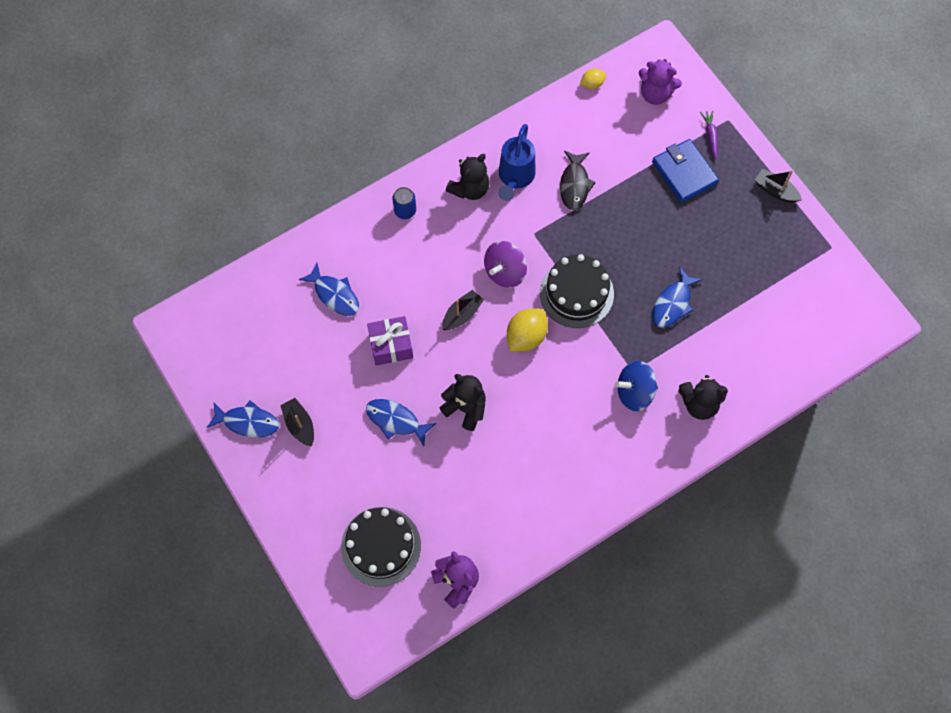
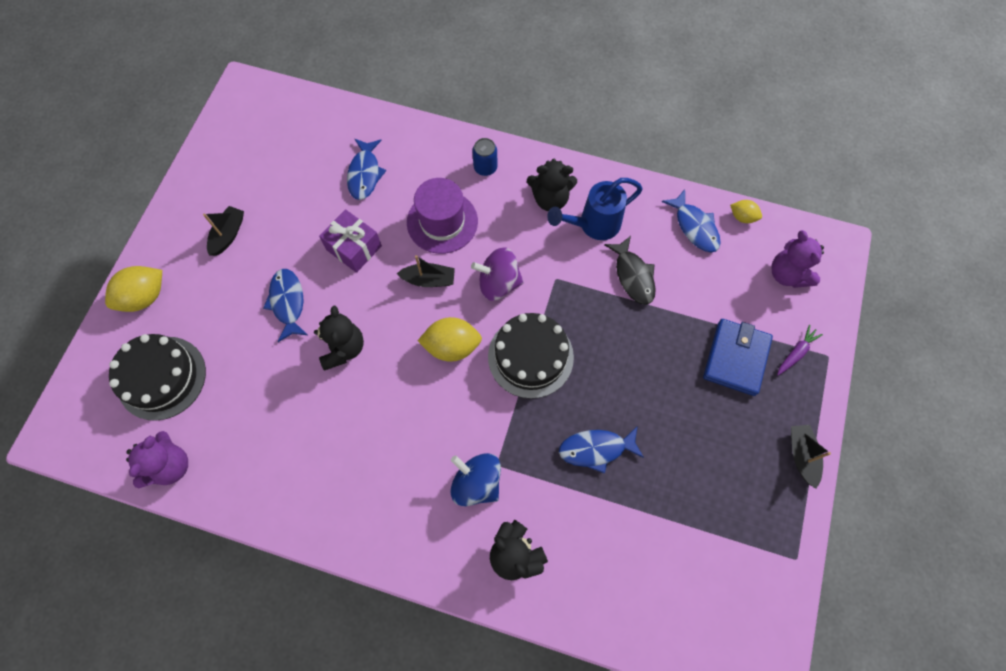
camera: 50 degrees right, 0 degrees up
blue fish [206,400,279,438] -> blue fish moved to [662,190,721,252]
black fish [560,151,596,210] -> black fish turned 75 degrees counterclockwise [604,236,656,305]
none -> yellow lemon [105,266,162,312]
none -> purple hat [407,178,478,254]

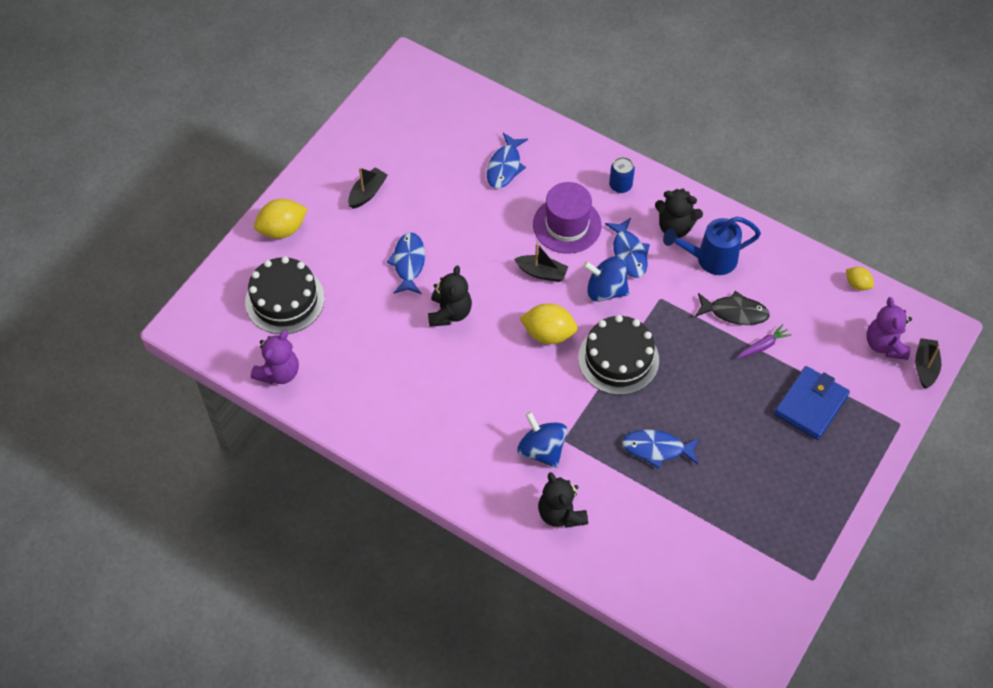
camera: 15 degrees right, 10 degrees down
purple gift [319,209,382,273] -> none
purple spinning top [471,247,524,301] -> blue spinning top [583,256,629,302]
black fish [604,236,656,305] -> black fish turned 75 degrees counterclockwise [695,291,770,325]
blue fish [662,190,721,252] -> blue fish moved to [605,218,650,278]
purple carrot [777,325,823,375] -> purple carrot moved to [737,324,792,358]
black boat [791,425,831,489] -> black boat moved to [915,338,941,389]

